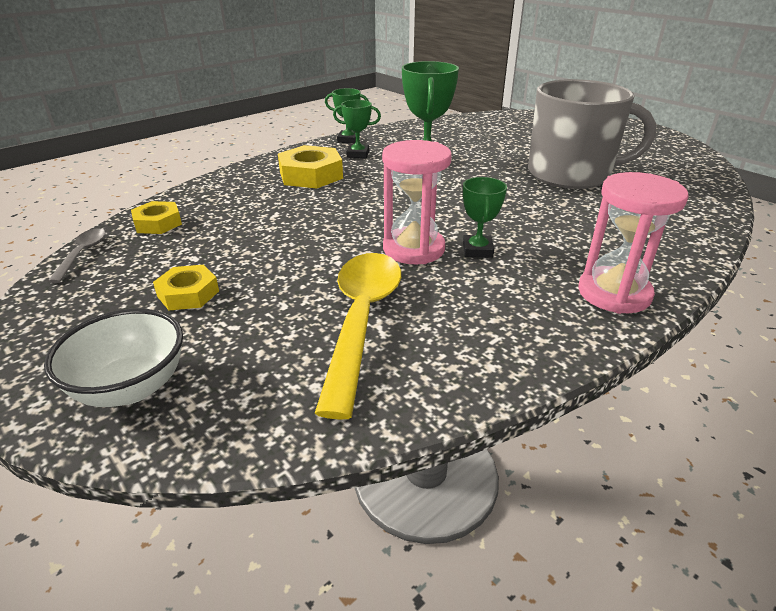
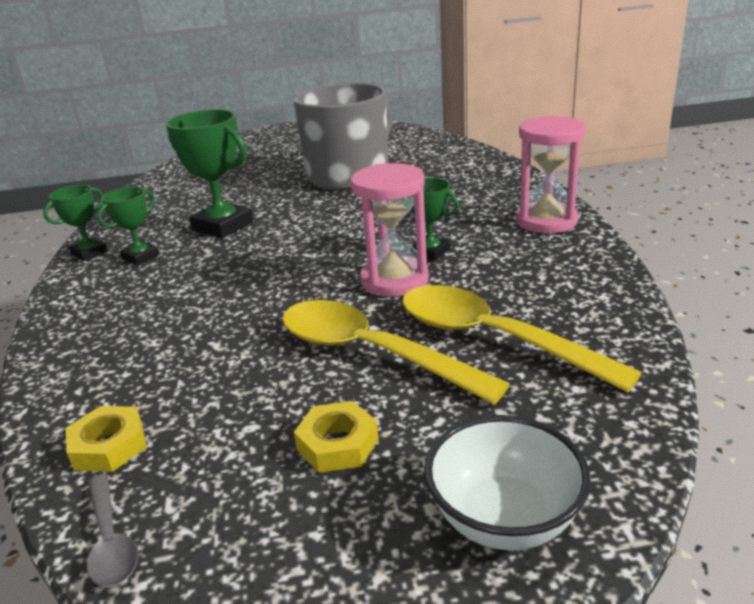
camera: 55 degrees left, 5 degrees down
grey spoon [48,228,106,283] -> grey spoon turned 150 degrees counterclockwise [87,474,138,587]
yellow nut [278,145,343,189] -> none
none -> yellow spoon [282,300,510,404]

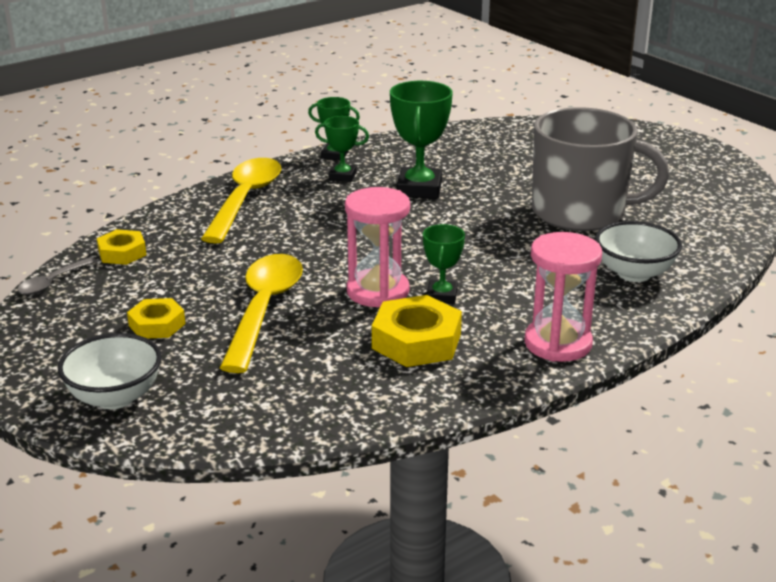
camera: 60 degrees right, 0 degrees up
yellow spoon [402,285,642,392] -> yellow spoon moved to [201,158,281,243]
none -> yellow nut [372,295,462,367]
none -> white bowl [595,221,682,282]

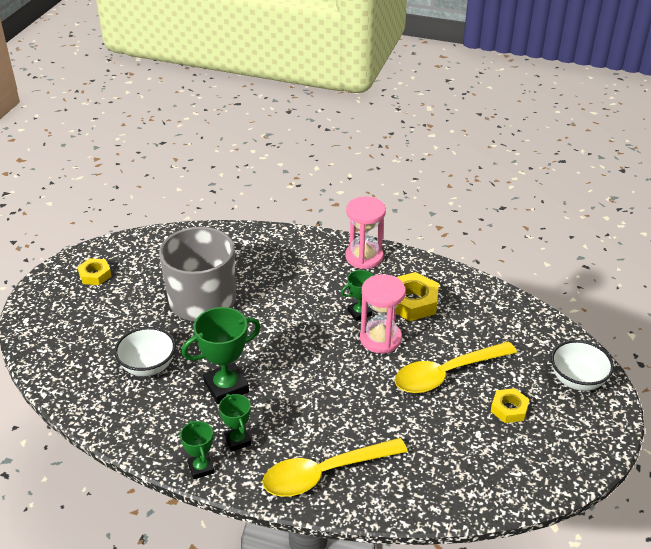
camera: 125 degrees left, 10 degrees up
grey spoon [18,257,97,295] -> none
yellow nut [97,229,146,265] -> yellow nut moved to [77,258,112,285]
white bowl [595,221,682,282] -> white bowl moved to [114,327,176,376]

